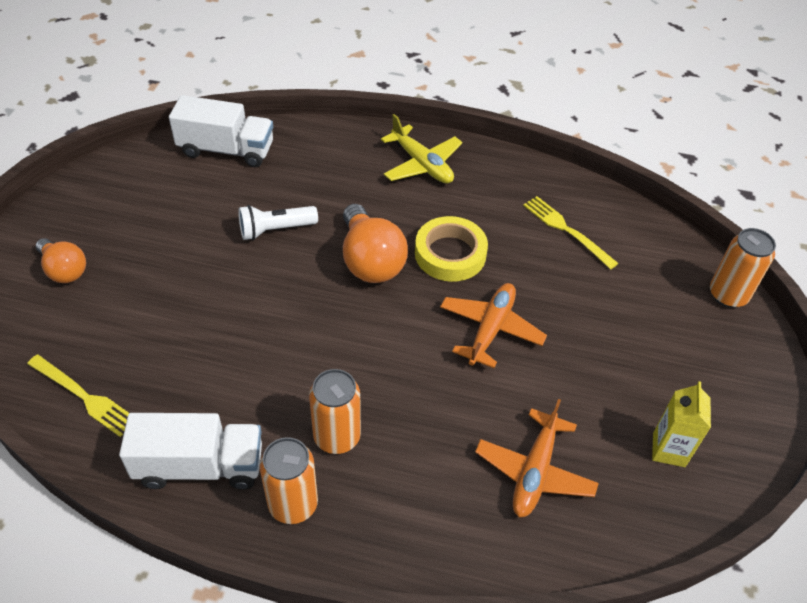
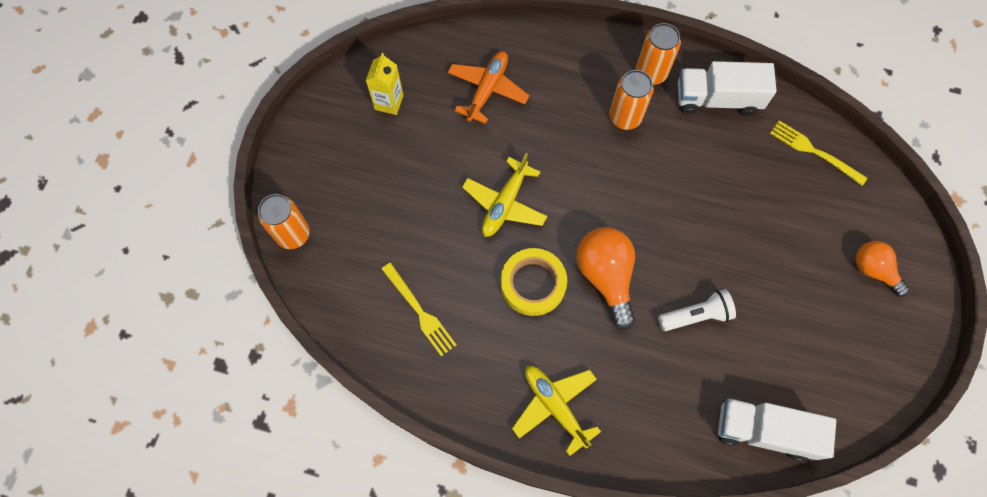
camera: 175 degrees left, 20 degrees up
orange plane [440,283,547,368] -> yellow plane [462,153,547,237]

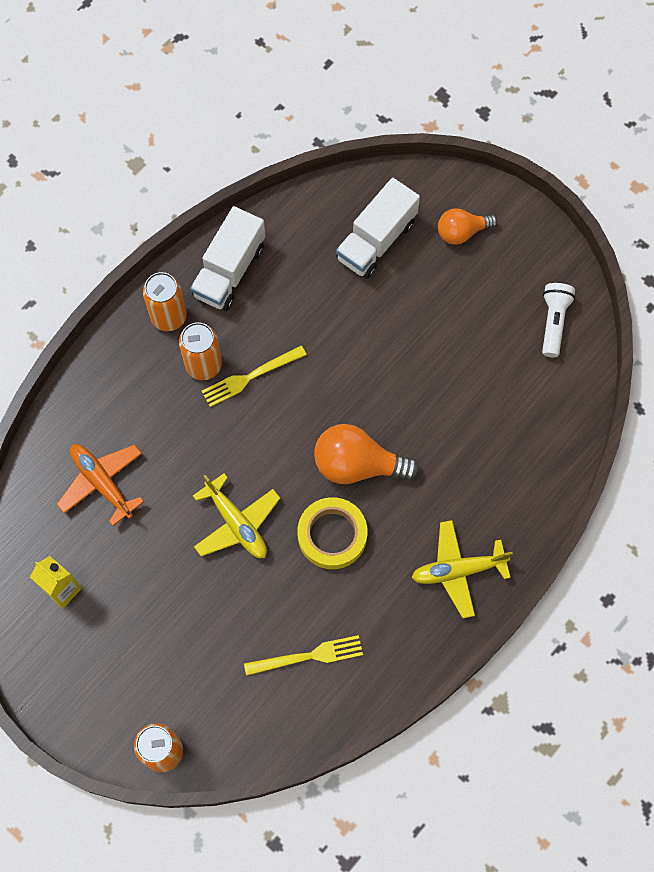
camera: 65 degrees left, 0 degrees up
white flashlight [658,289,736,331] -> white flashlight moved to [542,283,575,357]
white truck [718,398,836,461] -> white truck moved to [336,178,420,279]
yellow fork [770,120,867,186] -> yellow fork moved to [202,346,307,407]

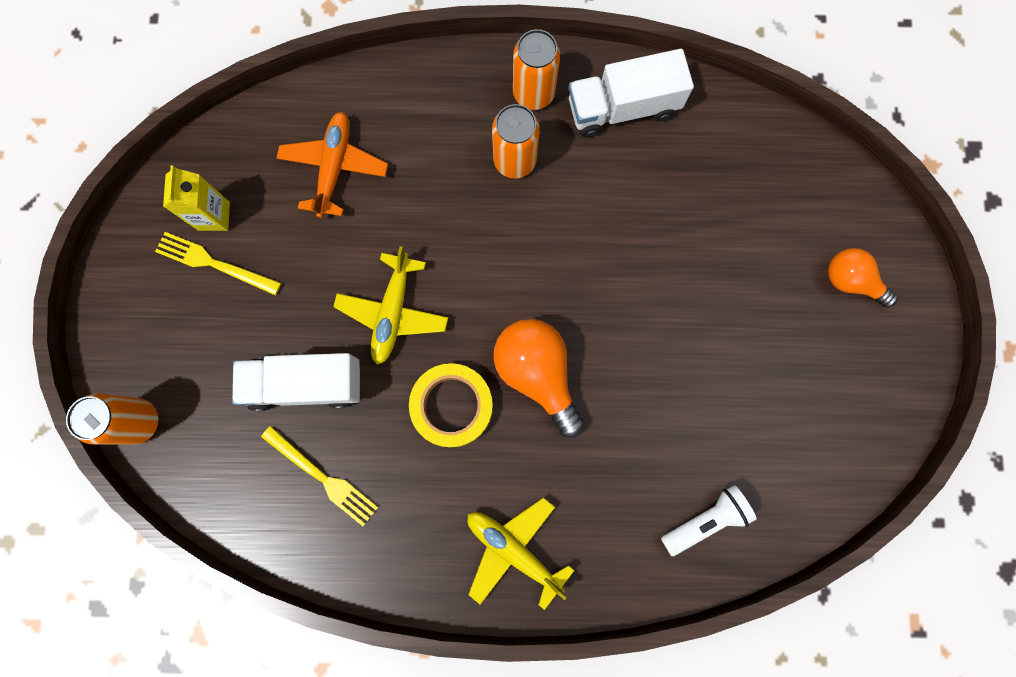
camera: 50 degrees right, 10 degrees up
yellow fork [202,346,307,407] -> yellow fork moved to [155,232,281,295]
white truck [336,178,420,279] -> white truck moved to [232,353,360,411]
white flashlight [542,283,575,357] -> white flashlight moved to [661,485,757,556]

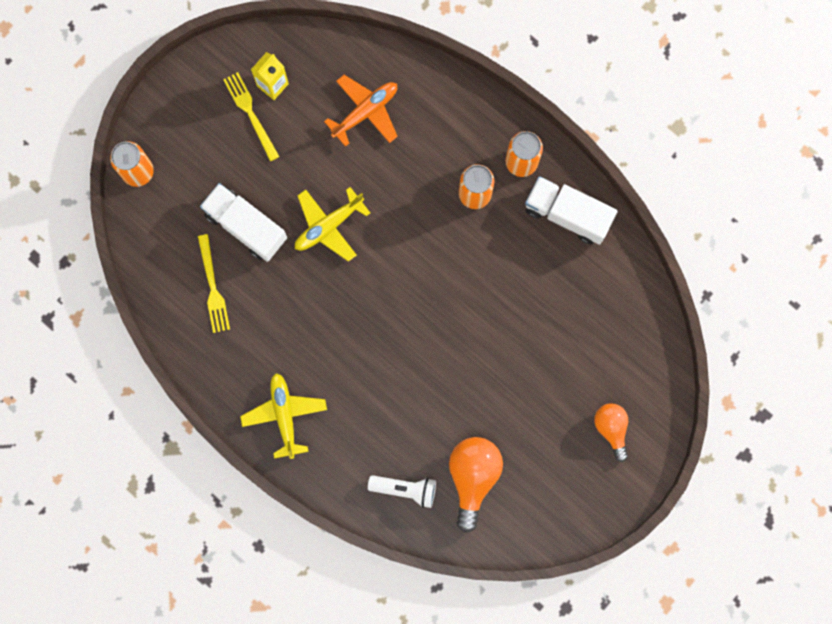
camera: 40 degrees right, 0 degrees up
yellow tape [409,363,493,447] -> none
orange light bulb [493,319,585,438] -> orange light bulb moved to [449,437,503,533]

